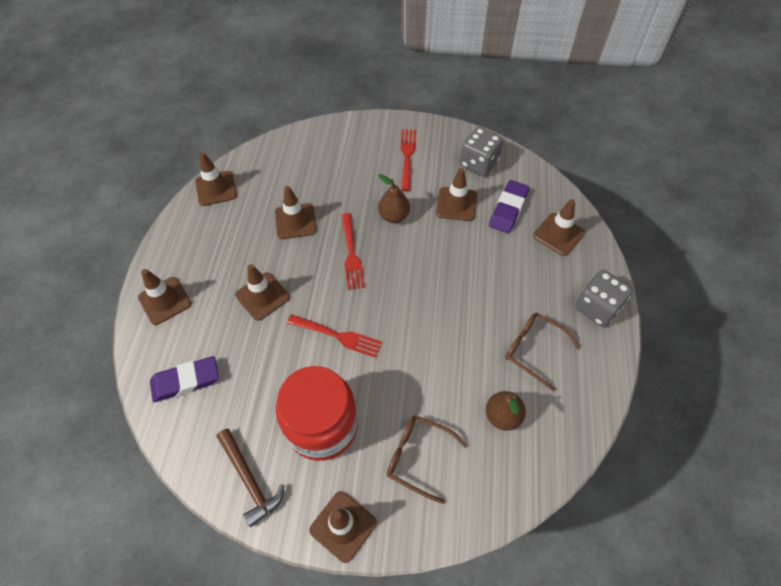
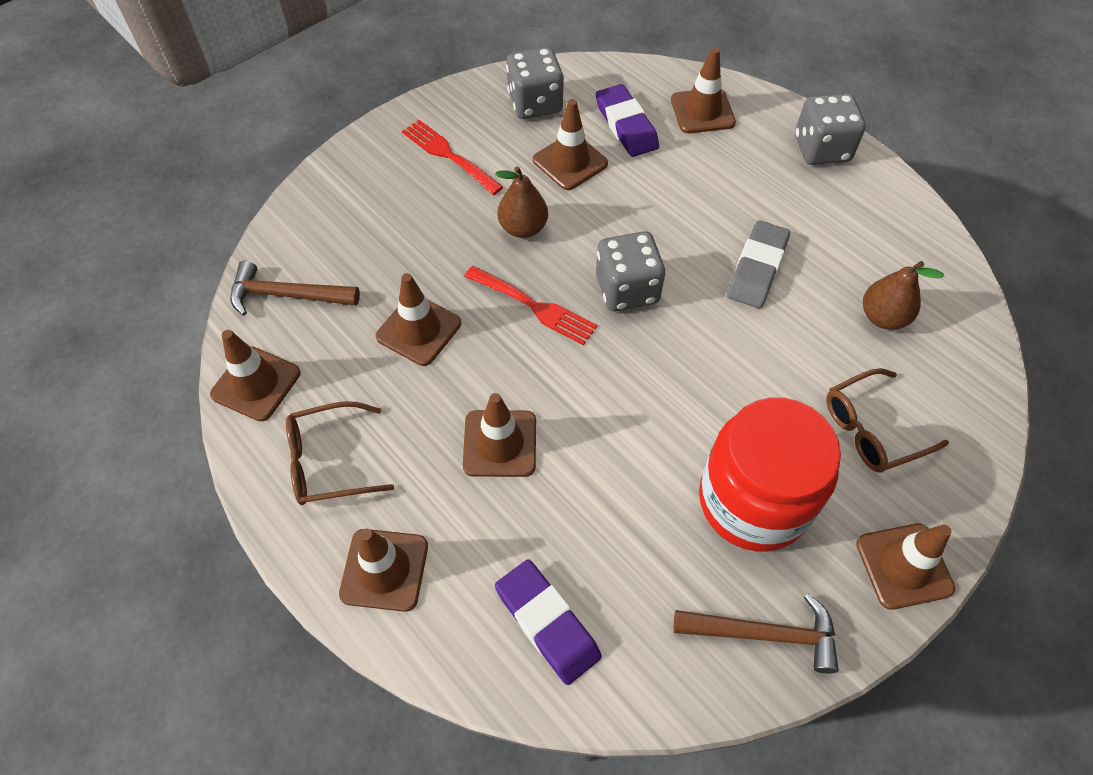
camera: 50 degrees left, 0 degrees up
purple eraser [150,356,219,402] -> purple eraser turned 60 degrees counterclockwise [495,559,602,685]
red fork [287,314,382,358] -> none
brown glasses [505,313,581,391] -> brown glasses moved to [286,401,394,505]
none -> brown hammer [230,261,360,316]
none -> grey dice [596,231,665,311]
none -> grey eraser [727,220,790,308]

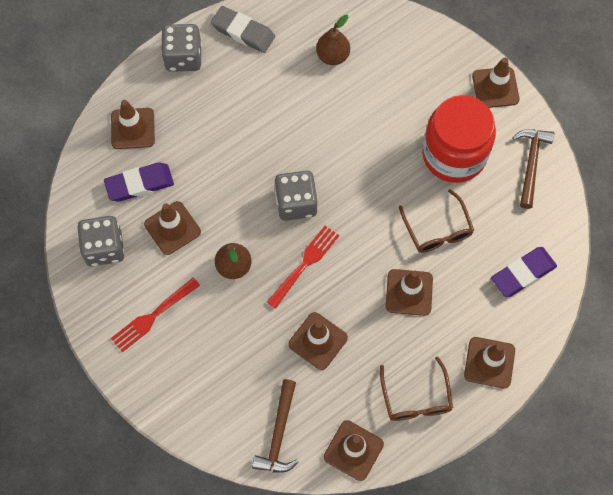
camera: 85 degrees left, 10 degrees up
grey eraser [727,220,790,308] -> grey eraser moved to [211,6,275,53]
brown glasses [826,368,949,473] -> brown glasses moved to [399,189,474,253]

